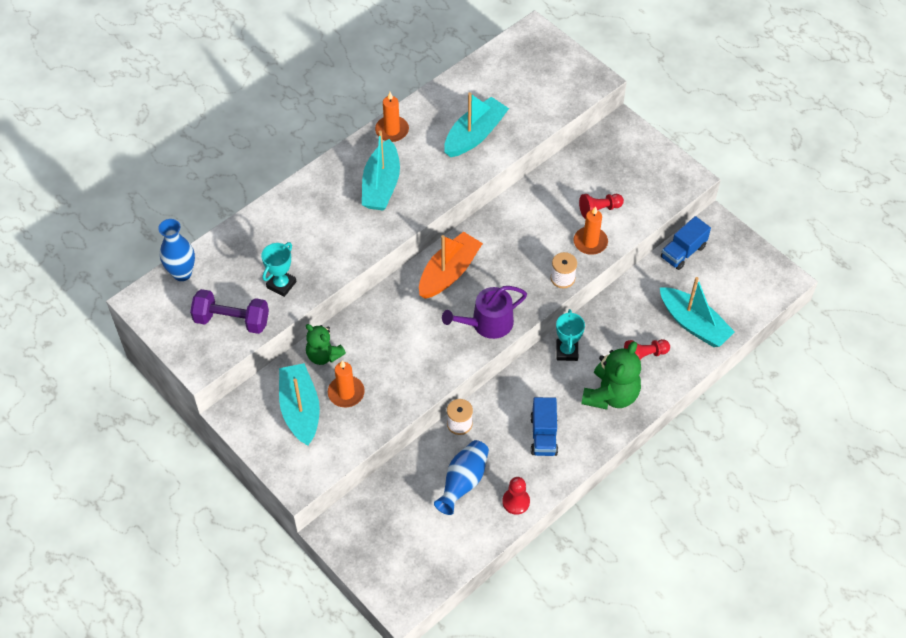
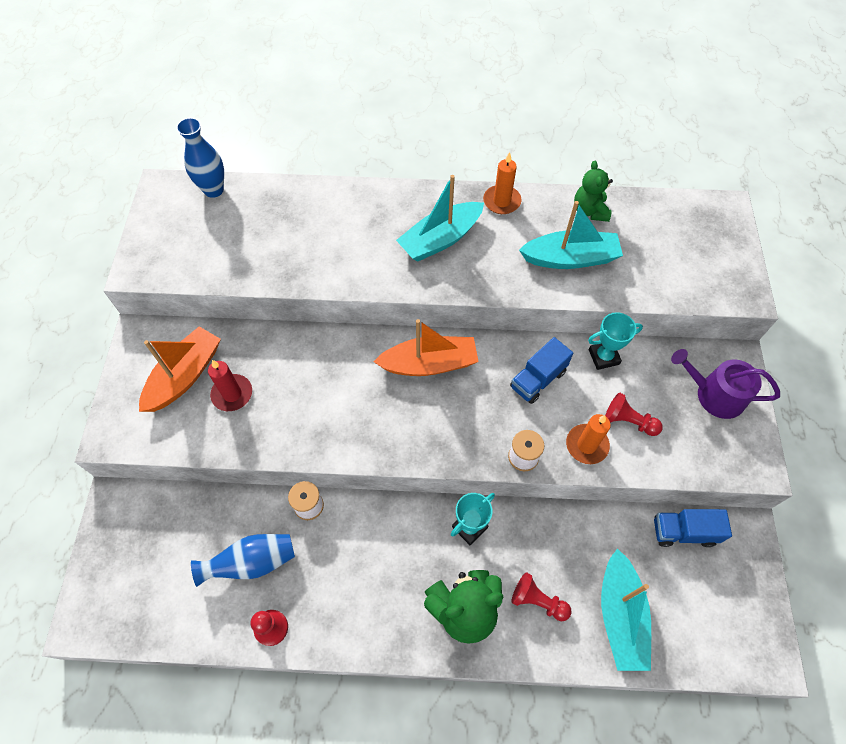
camera: 45 degrees right, 5 degrees up
purple dumbbell [190,289,269,334] -> none
turquoise trophy [261,242,297,297] -> turquoise trophy moved to [588,312,643,370]
turquoise boat [279,363,320,446] -> orange boat [139,326,221,412]
green teddy bear [306,324,346,365] -> green teddy bear moved to [574,161,613,222]
orange candle [328,360,365,407] -> red candle [208,360,252,411]
purple watering can [442,286,527,339] -> purple watering can moved to [671,349,780,419]
blue truck [530,397,558,456] -> blue truck moved to [510,337,573,404]

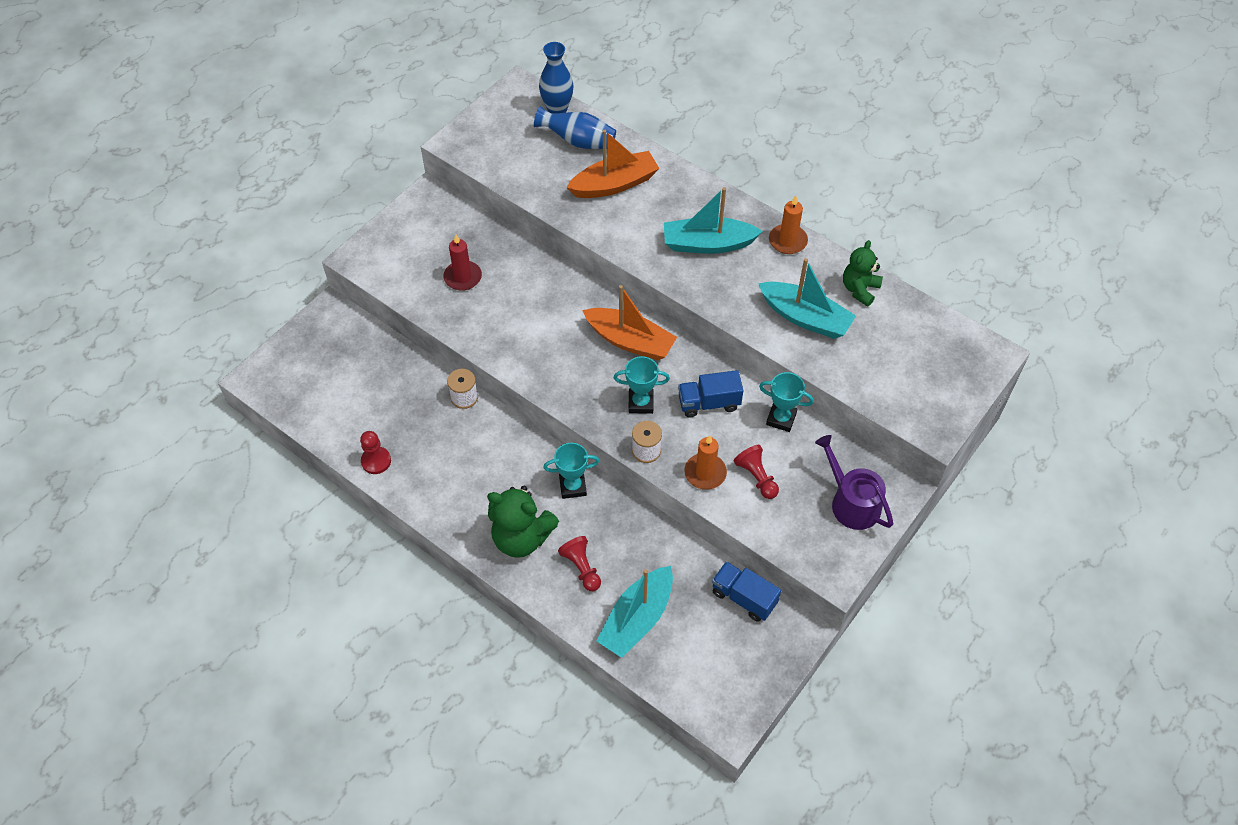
camera: 35 degrees right, 5 degrees down
orange boat [139,326,221,412] -> orange boat moved to [566,130,660,198]
blue vase [191,534,295,587] -> blue vase moved to [534,106,616,149]
none -> turquoise trophy [614,356,670,414]

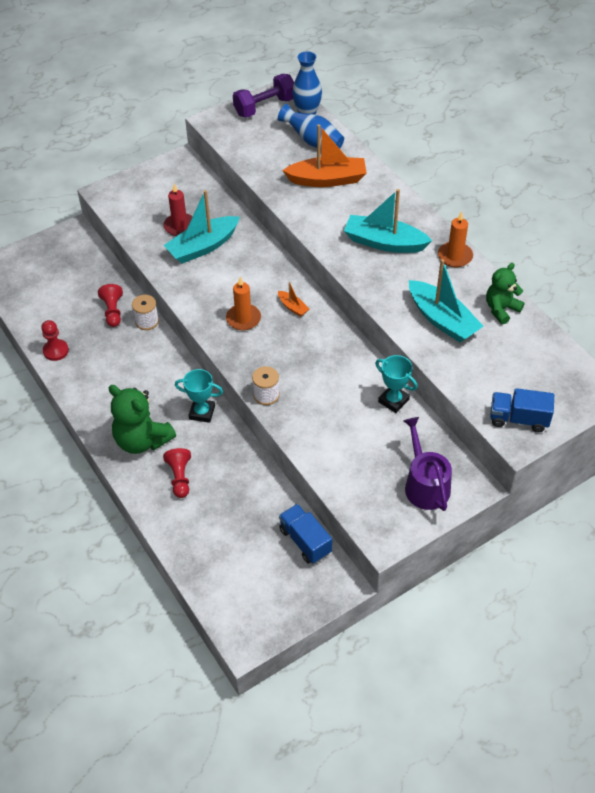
camera: 20 degrees right, 5 degrees down
orange boat [582,285,677,360] -> orange boat [278,282,309,317], size x0.46
turquoise boat [597,566,673,658] -> turquoise boat moved to [164,190,240,264]
turquoise trophy [614,356,670,414] -> none
blue truck [678,370,743,417] -> blue truck moved to [490,388,554,432]
orange candle [685,435,727,490] -> orange candle moved to [226,276,261,331]
red pawn [734,445,779,499] -> red pawn moved to [98,284,123,327]
none -> purple dumbbell [233,74,294,117]

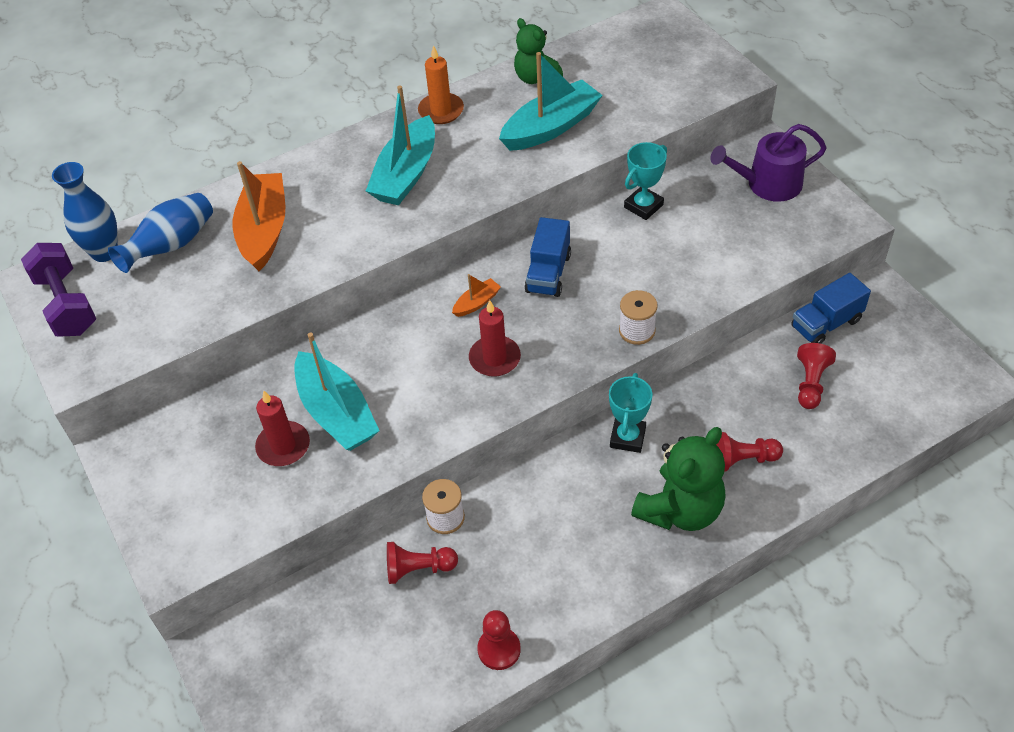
camera: 85 degrees left, 0 degrees up
orange candle [226,276,261,331] -> red candle [469,300,521,377]
blue truck [490,388,554,432] -> blue truck moved to [525,217,571,297]
none -> red pawn [797,343,836,409]

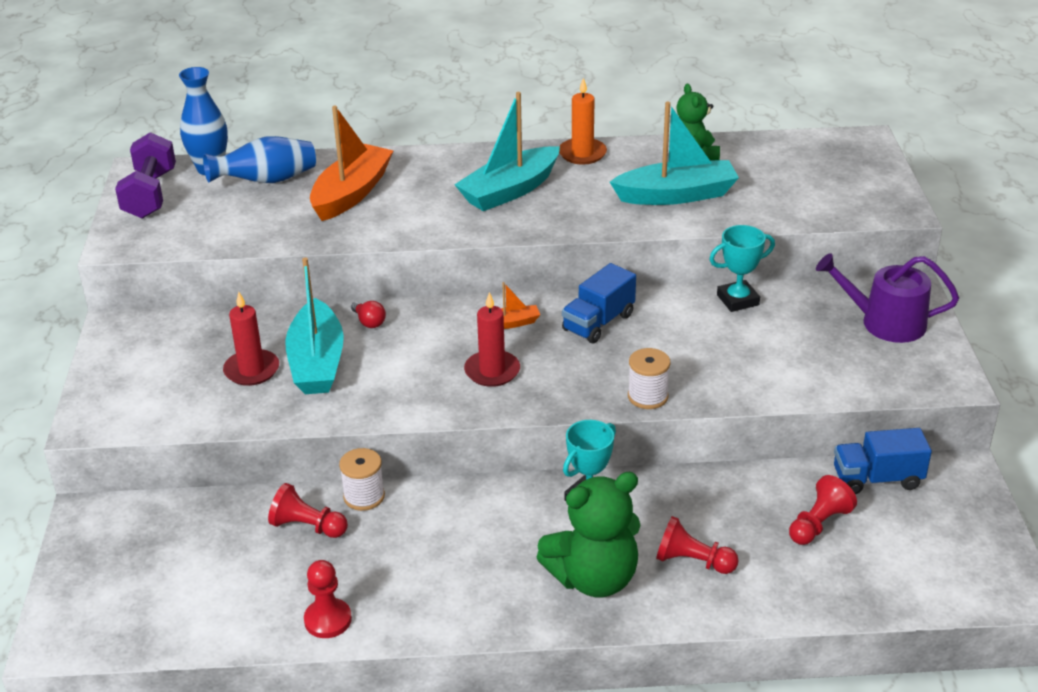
camera: 25 degrees right, 15 degrees down
none -> red light bulb [351,301,386,328]

